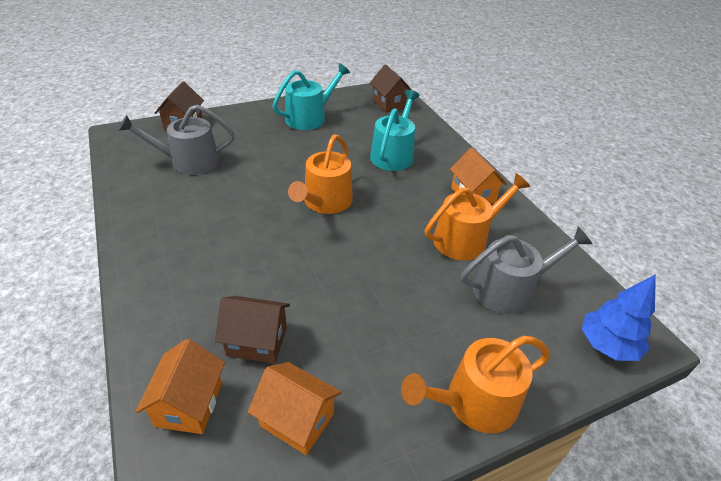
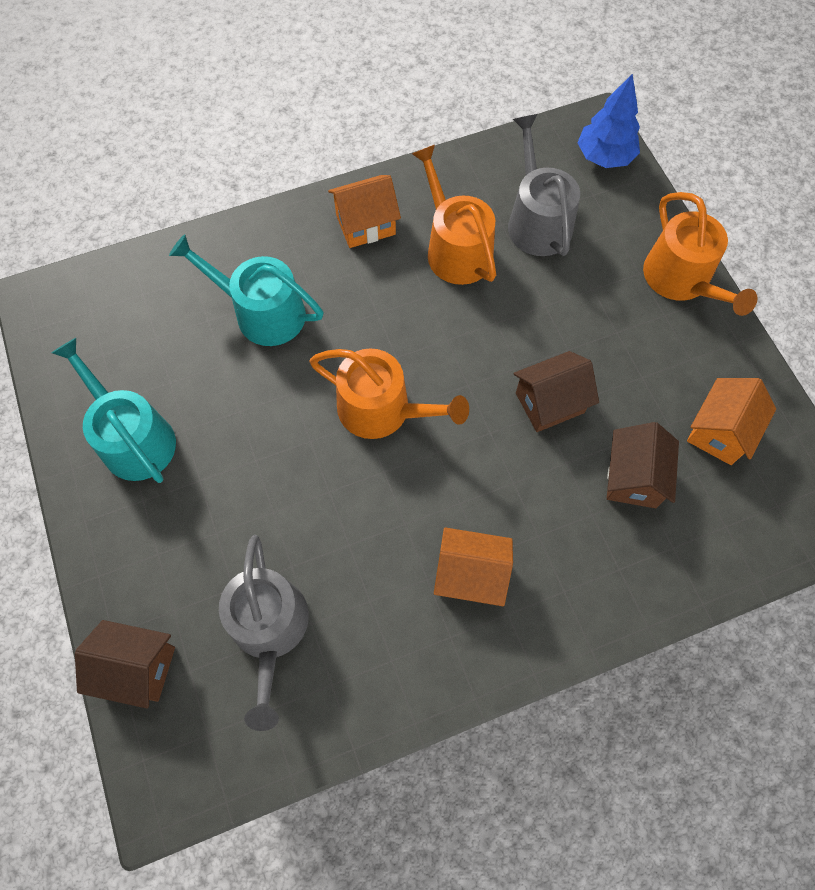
camera: 85 degrees left, 25 degrees up
orange house [135,339,225,434] -> orange house moved to [434,527,513,606]
brown house [370,65,412,112] -> brown house moved to [514,351,599,432]

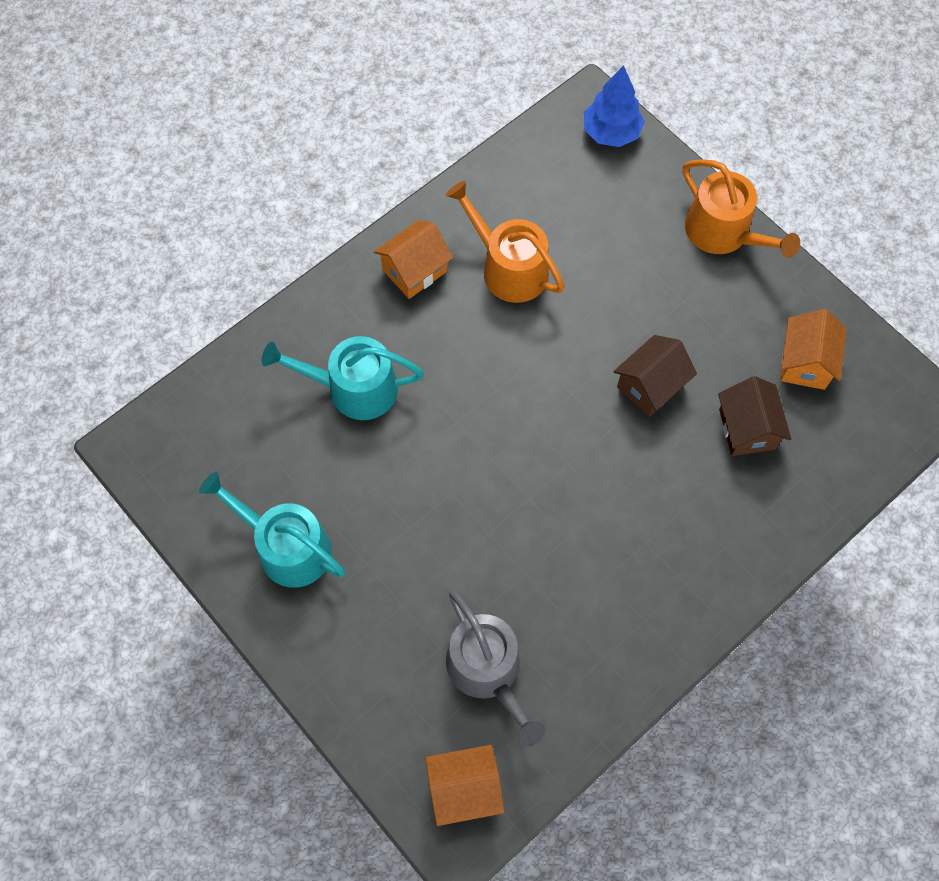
camera: 20 degrees left, 0 degrees up
brown house [75,620,175,709] -> none
orange watering can [309,348,469,439] -> none
orange house [434,527,513,606] -> orange house moved to [425,745,504,826]
grey watering can [508,114,580,256] -> none

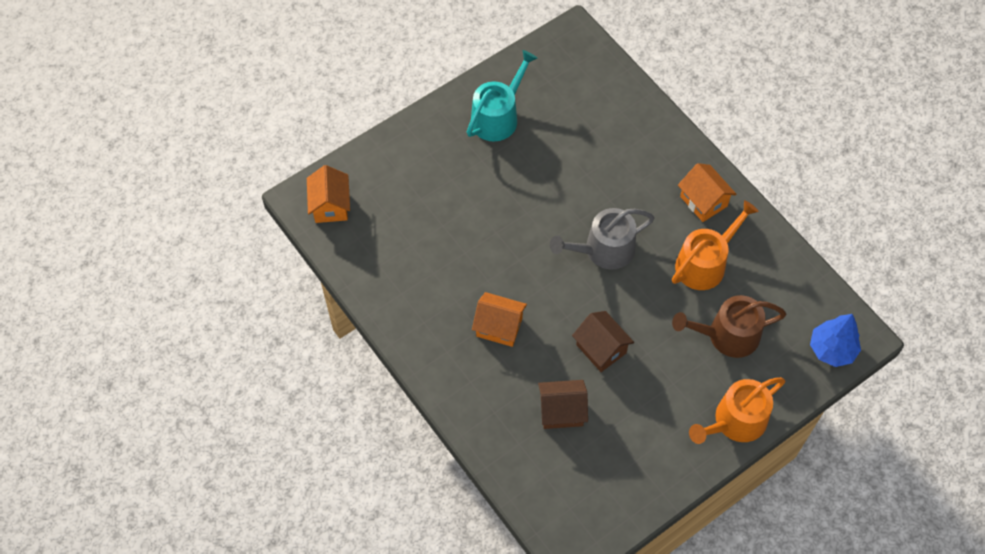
camera: 95 degrees right, 5 degrees down
turquoise watering can [262,336,424,420] -> none
grey watering can [446,591,545,746] -> grey watering can moved to [550,208,655,270]
orange house [780,309,847,390] -> orange house moved to [472,292,527,347]
none -> brown watering can [672,295,786,358]

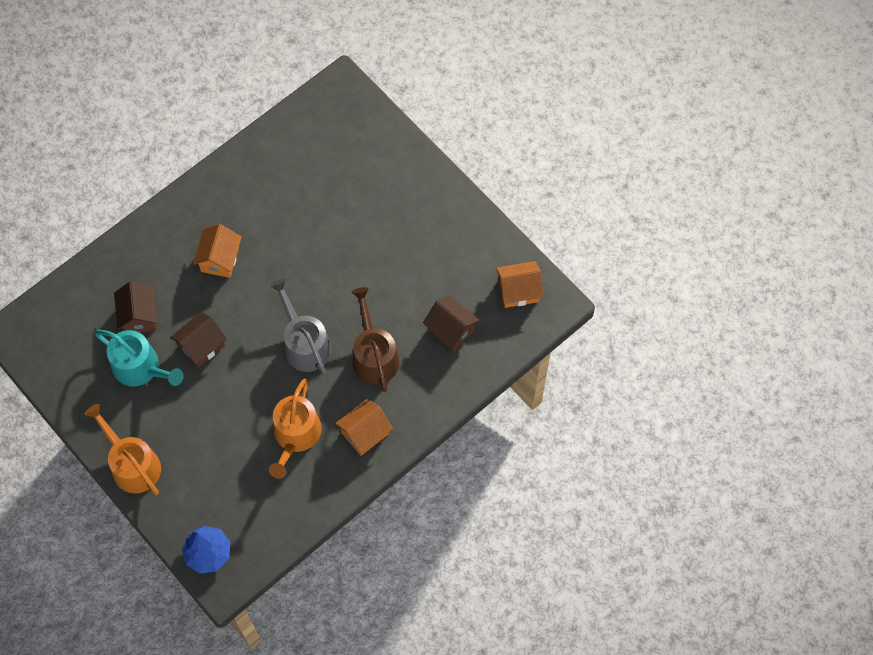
camera: 85 degrees right, 5 degrees up
orange house [307,165,350,223] -> orange house moved to [496,261,544,308]
turquoise watering can [467,50,538,142] -> turquoise watering can moved to [94,330,184,386]
orange watering can [672,200,759,290] -> orange watering can turned 60 degrees clockwise [269,378,322,479]
brown watering can [672,295,786,358] -> brown watering can moved to [352,287,400,392]
none -> brown house [423,295,480,351]

